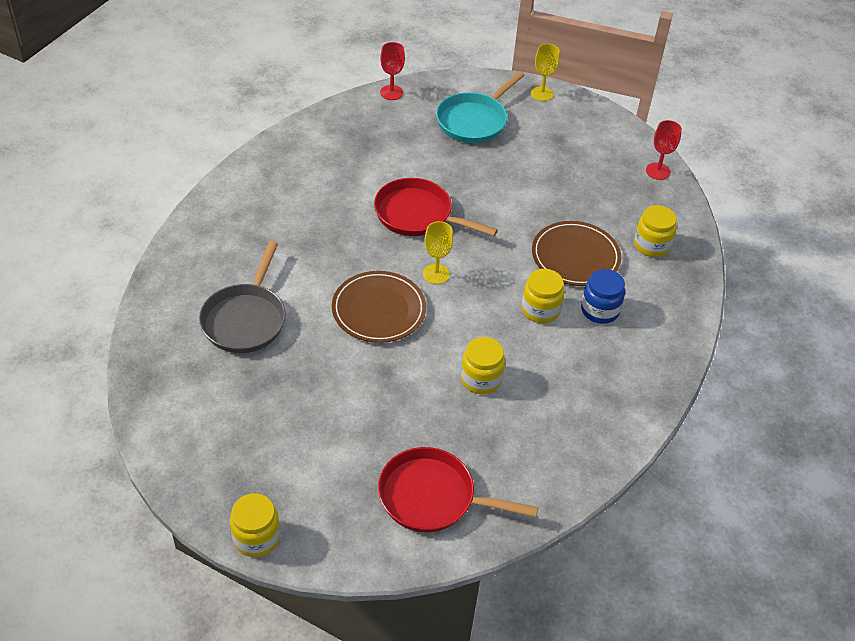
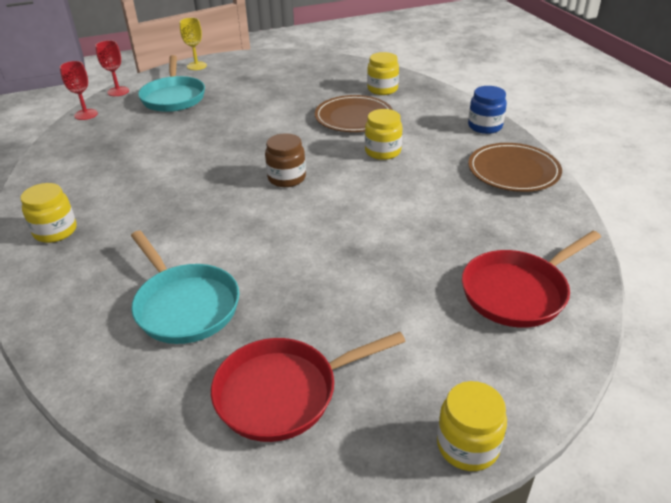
camera: 45 degrees left, 10 degrees down
grey pan [199,241,286,353] -> turquoise pan [131,231,239,344]
brown plate [332,271,426,343] -> brown plate moved to [468,143,562,192]
red pan [374,178,498,236] -> red pan moved to [211,331,406,442]
yellow goblet [423,221,453,284] -> brown jar [265,133,306,187]
yellow jar [461,337,505,394] -> yellow jar moved to [20,183,77,243]
blue jar [581,269,625,324] -> blue jar moved to [468,86,507,134]
red goblet [646,120,682,180] -> red goblet moved to [95,40,129,96]

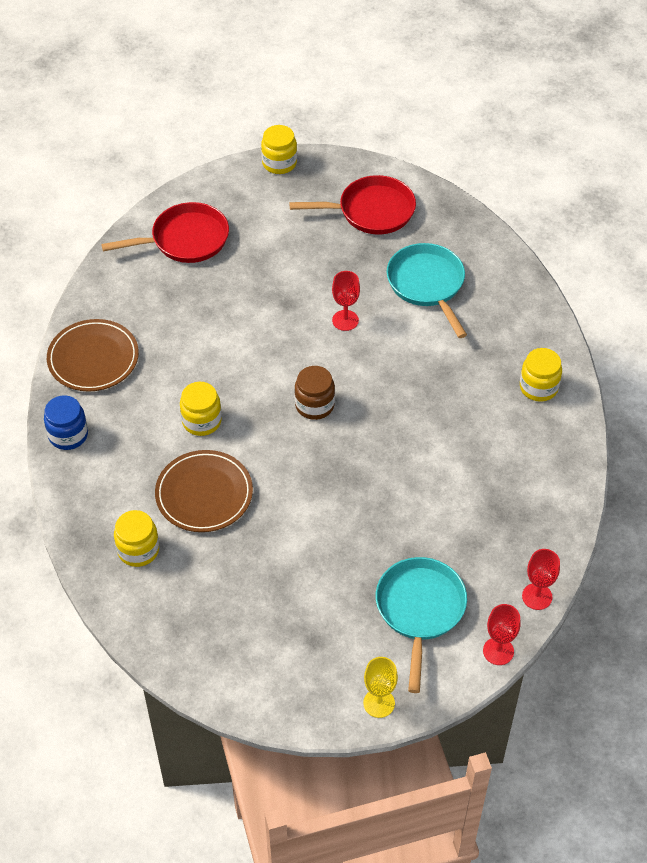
camera: 165 degrees left, 15 degrees up
none -> red goblet [332,271,360,331]

